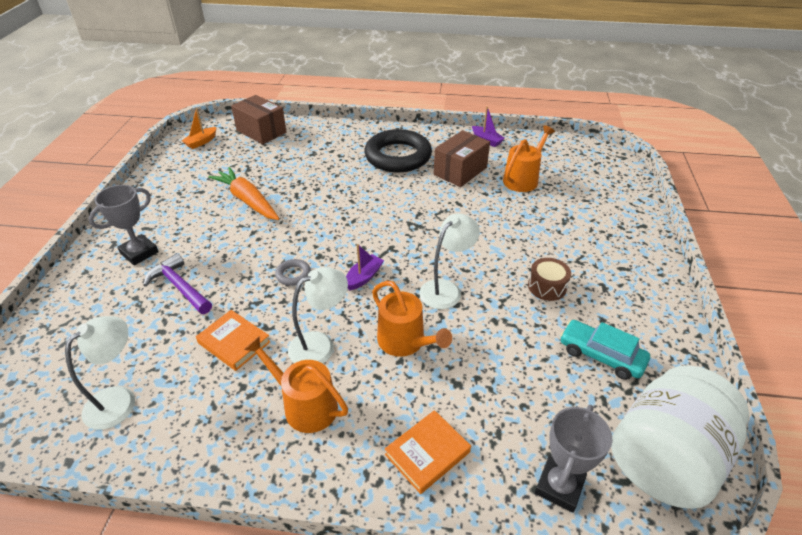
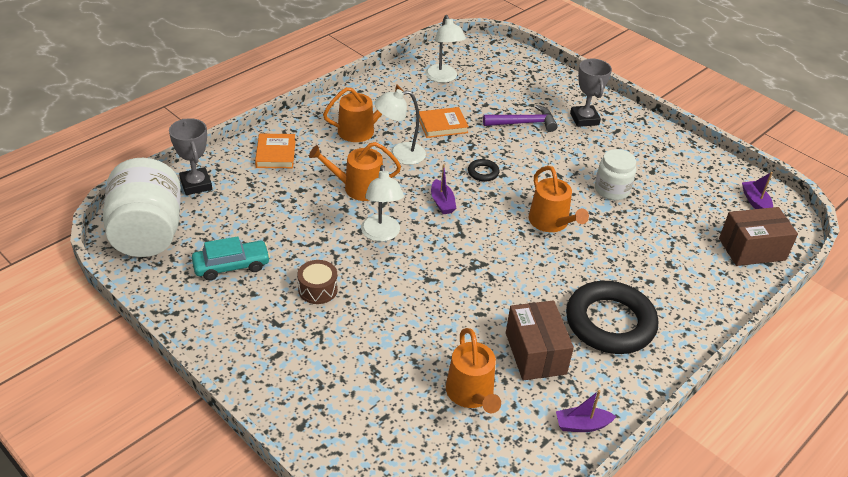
camera: 125 degrees right, 0 degrees up
orange boat [182,108,216,149] -> purple boat [742,172,773,209]
orange carrot [208,167,280,220] -> white jar [595,149,636,200]
grey ring [275,259,311,286] -> black ring [468,159,500,182]
white lamp [288,267,348,364] -> white lamp turned 75 degrees clockwise [374,89,426,165]
none -> orange watering can [528,166,589,232]

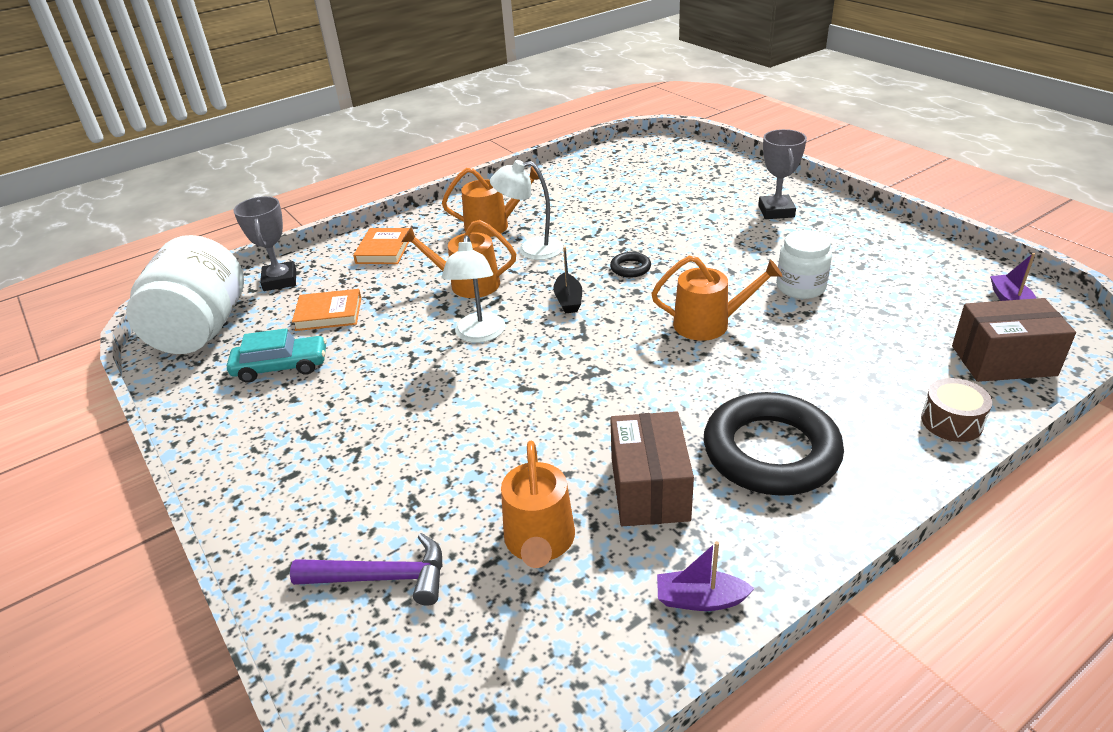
camera: 15 degrees right, 5 degrees down
brown drum [297,260,338,304] -> brown drum moved to [921,378,992,442]
orange book [419,107,469,138] -> orange book moved to [292,289,361,331]
white lamp [425,15,466,83] -> none
purple boat [431,164,456,214] -> black boat [553,247,582,313]
purple hammer [483,105,557,132] -> purple hammer moved to [290,533,443,606]
orange watering can [528,166,589,232] -> orange watering can turned 75 degrees counterclockwise [651,256,782,341]

